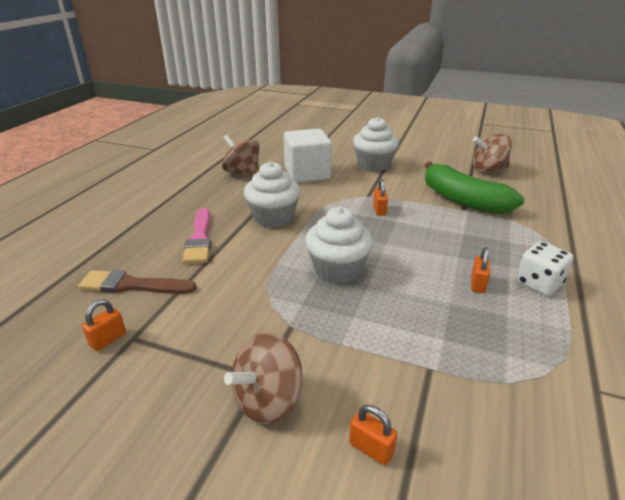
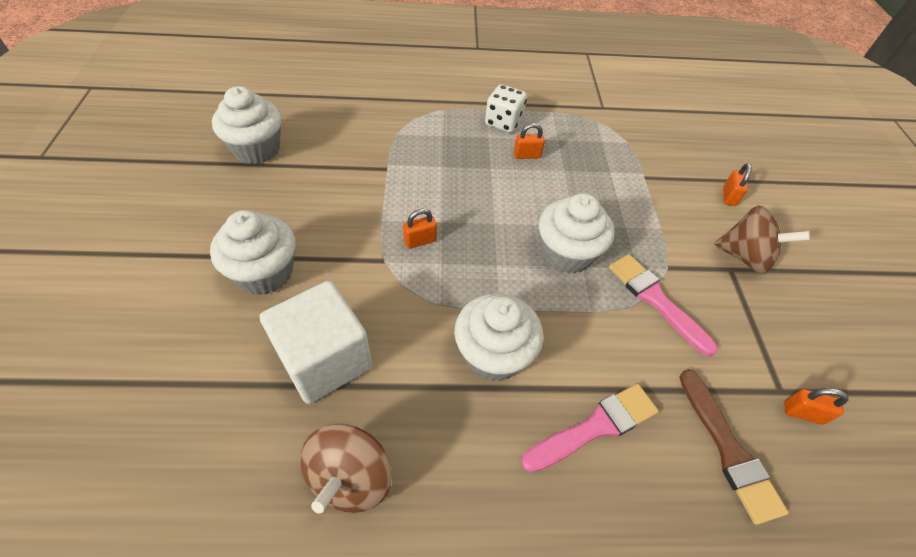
camera: 115 degrees left, 20 degrees up
green banana [425,162,524,214] -> none
brown spinning top [473,133,512,172] -> white cupcake [212,86,282,164]
none -> pink brush [609,254,717,356]

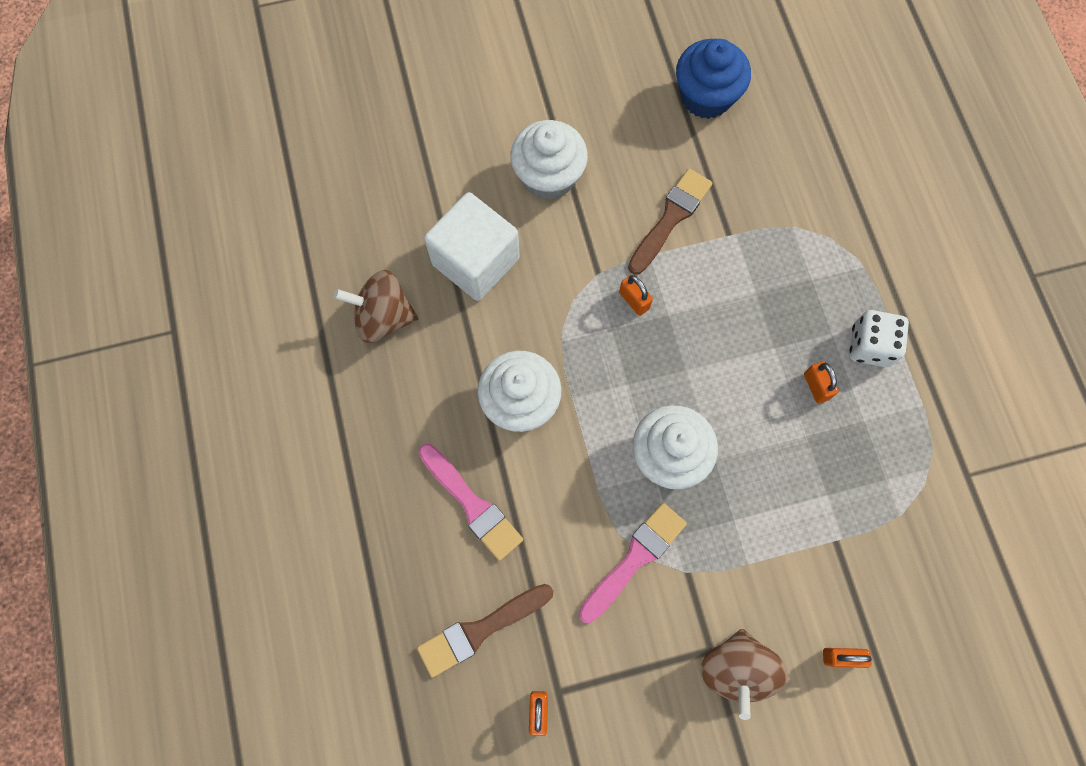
camera: 80 degrees right, 20 degrees up
white cupcake [212,86,282,164] -> blue cupcake [676,39,751,119]
none -> brown brush [628,168,713,275]

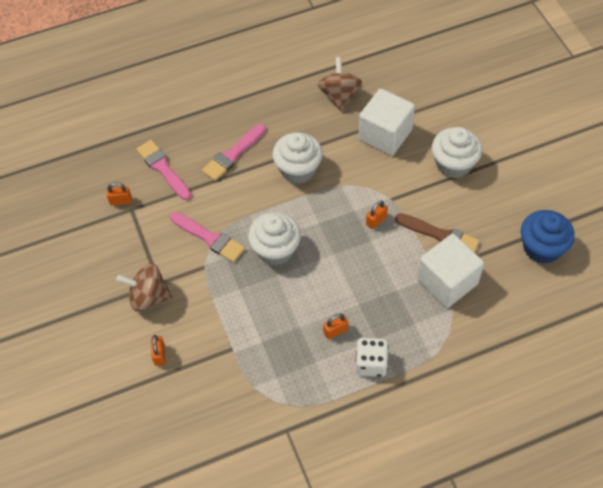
camera: 85 degrees right, 15 degrees down
brown brush [417,584,554,678] -> pink brush [136,140,191,200]
none -> white cube [417,234,484,308]

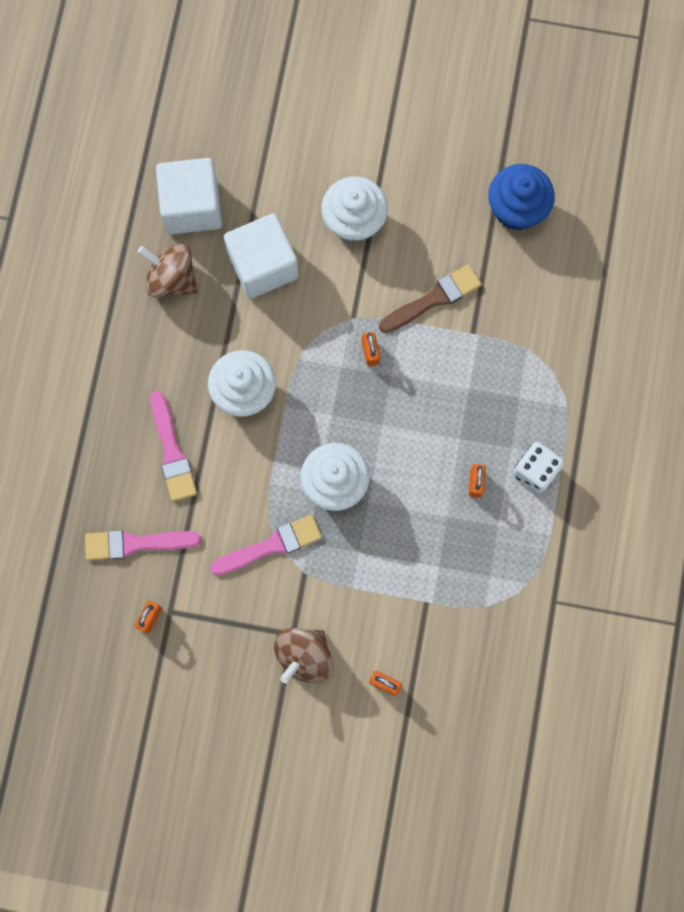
camera: 60 degrees left, 20 degrees up
white cube [417,234,484,308] -> white cube moved to [156,158,222,234]

